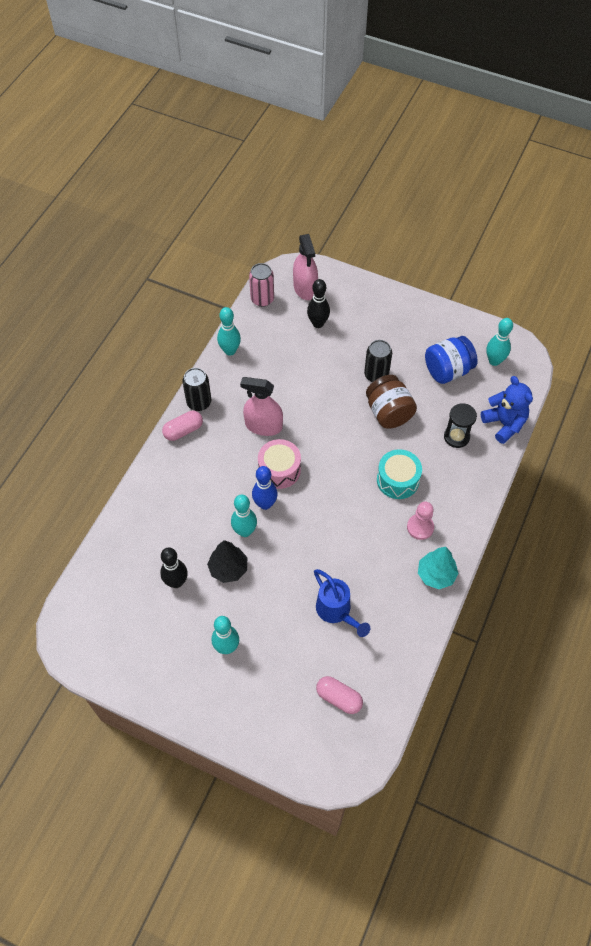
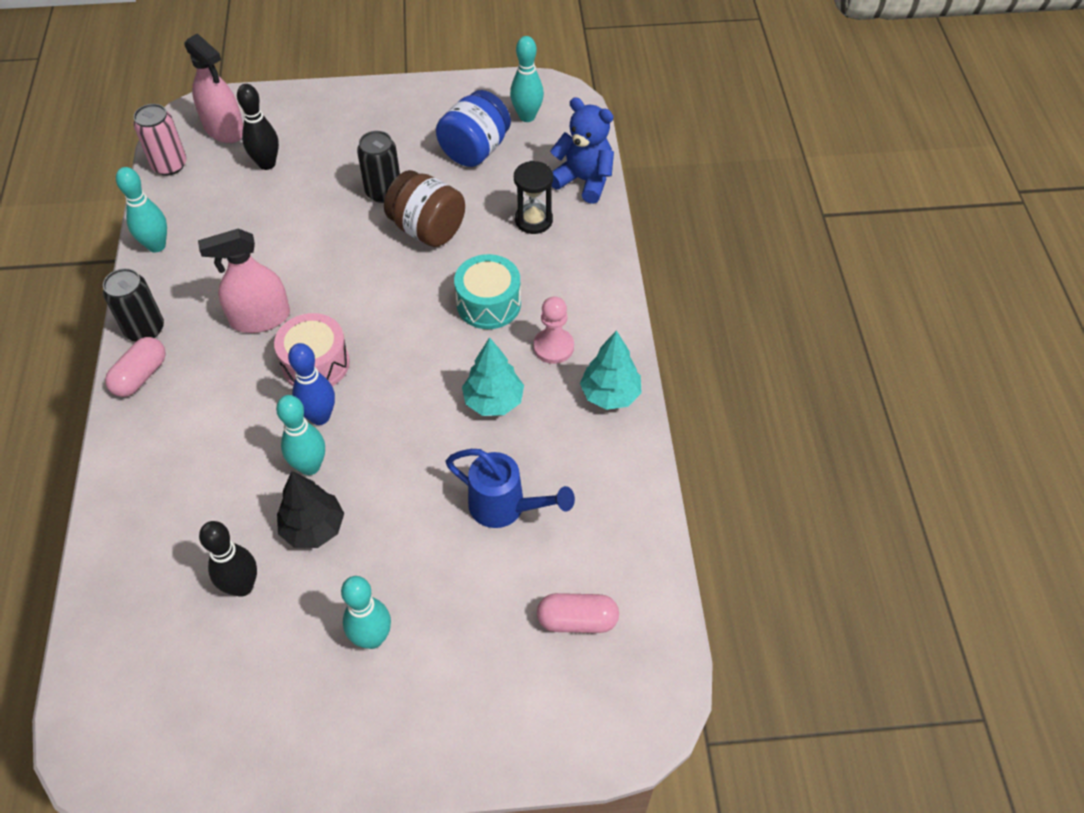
camera: 30 degrees left, 5 degrees down
none -> turquoise tree [462,337,524,416]

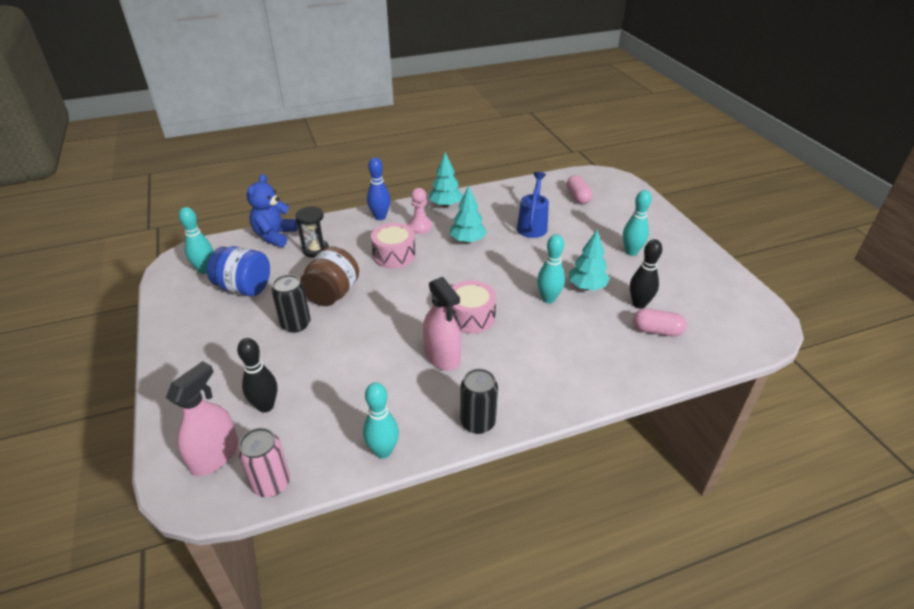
camera: 105 degrees left, 15 degrees down
pink capsule [105,337,166,397] -> pink capsule moved to [633,309,687,337]
black tree [277,471,344,548] -> turquoise tree [569,230,610,290]
blue bowling pin [288,343,335,425] -> blue bowling pin moved to [367,157,390,220]
turquoise drum [454,254,521,329] -> pink drum [371,223,416,269]

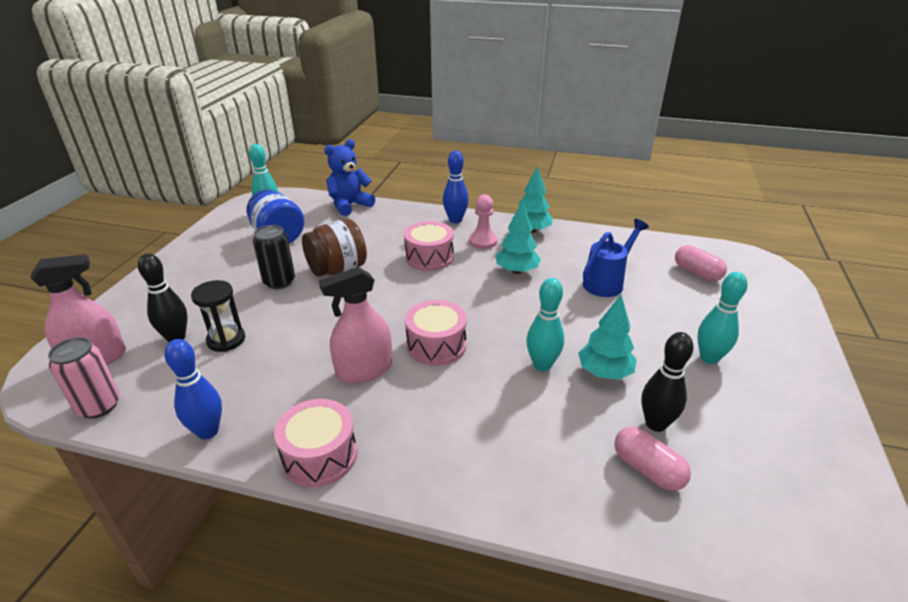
camera: 35 degrees right, 5 degrees down
black hourglass [295,206,329,258] -> black hourglass moved to [191,280,245,352]
turquoise bowling pin [363,382,399,458] -> blue bowling pin [164,339,222,439]
pink spray bottle [423,277,461,371] -> pink spray bottle turned 60 degrees clockwise [319,267,392,383]
black can [460,369,498,434] -> pink drum [274,399,357,487]
pink capsule [566,175,593,204] -> pink capsule turned 60 degrees counterclockwise [675,245,727,281]

